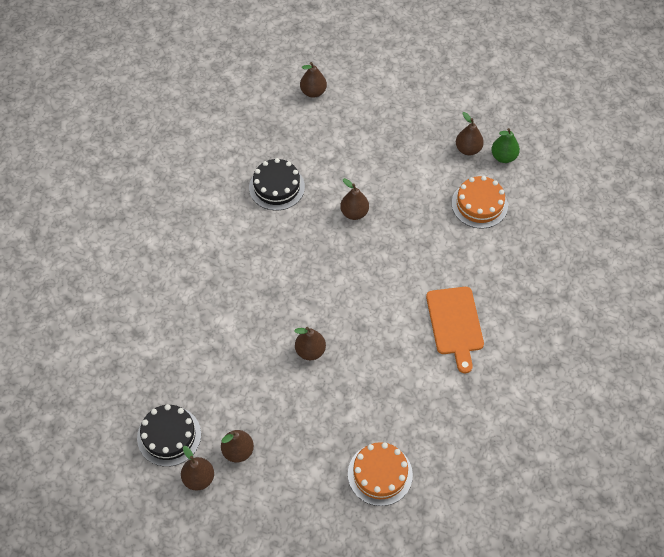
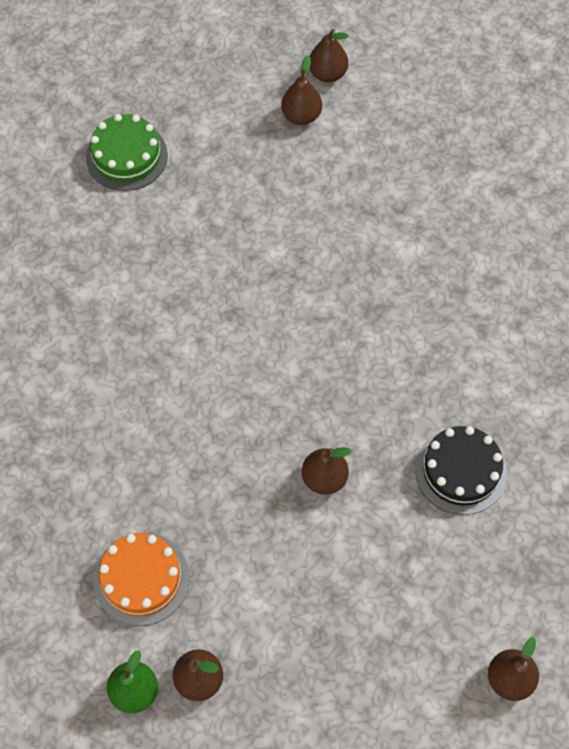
camera: 155 degrees right, 5 degrees up
black cake [137,404,201,467] -> none
brown pear [294,327,326,360] -> none
orange cake [348,442,413,506] -> green cake [86,114,168,191]
orange cutting board [426,287,484,373] -> none

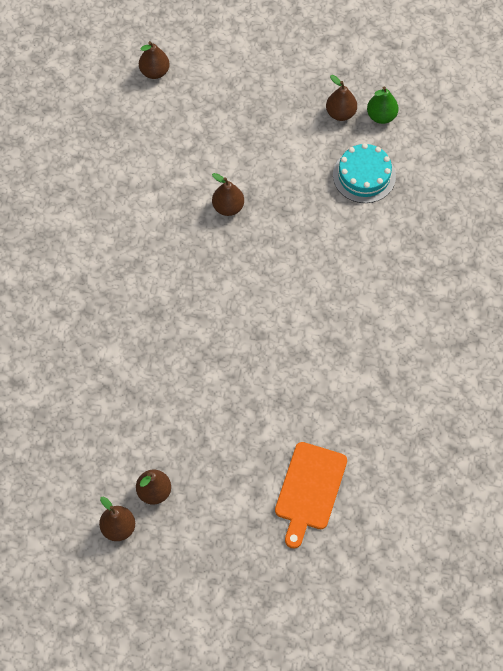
camera: 165 degrees left, 0 degrees up
green cake [86,114,168,191] -> orange cutting board [275,442,347,549]
orange cake [94,533,189,626] -> turquoise cake [333,143,396,203]
black cake [415,426,507,515] -> none

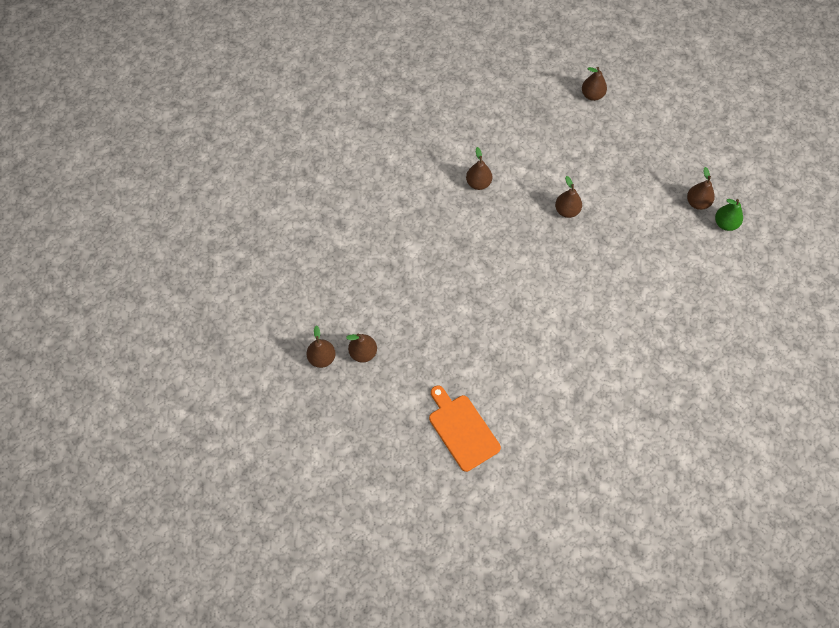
camera: 40 degrees right, 0 degrees up
orange cutting board [275,442,347,549] -> orange cutting board turned 90 degrees clockwise [429,386,501,472]
turquoise cake [333,143,396,203] -> none
none -> brown pear [466,147,492,190]

